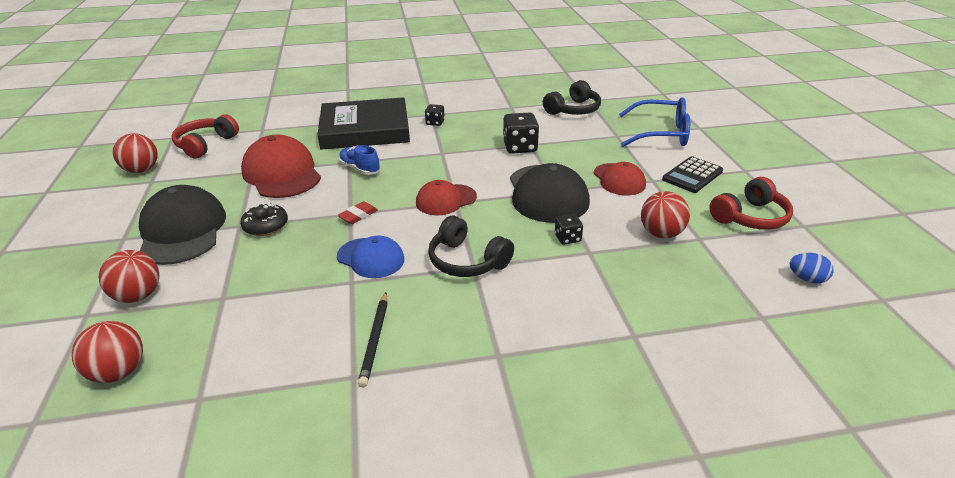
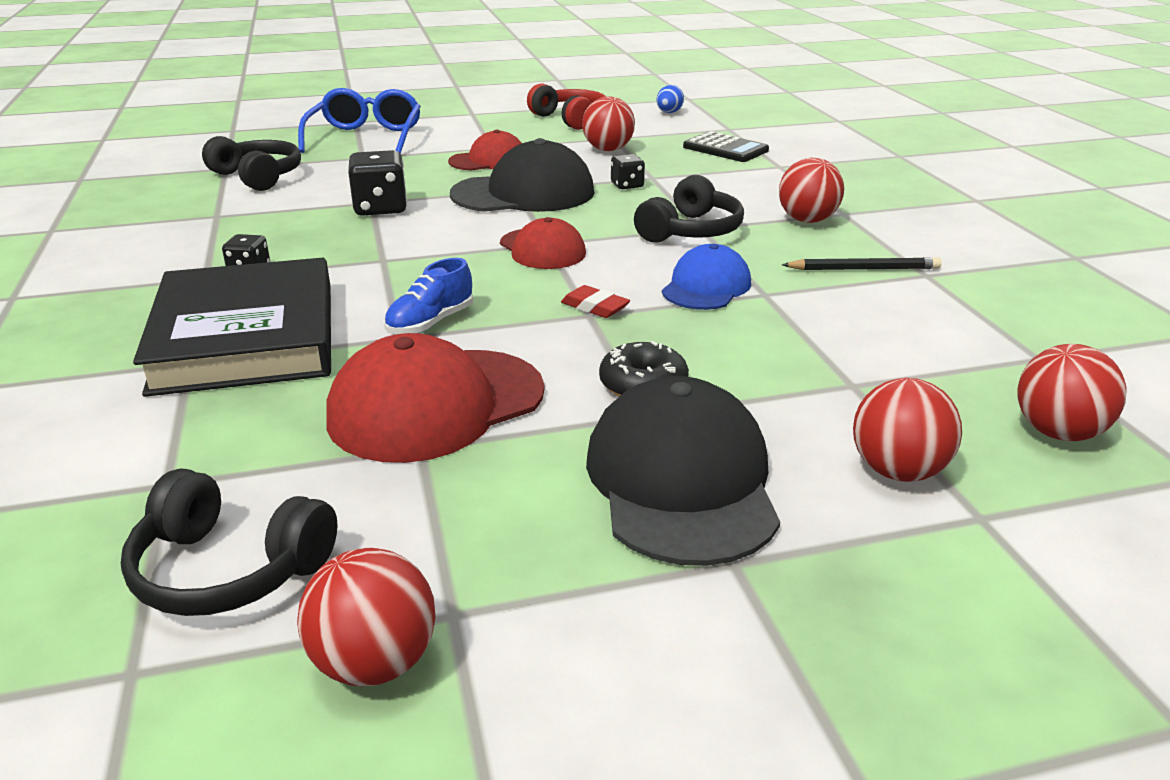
camera: 95 degrees left, 5 degrees down
black cap [139,185,226,265] -> black cap turned 105 degrees clockwise [586,376,780,566]
red headphones [171,114,239,159] -> black headphones [121,468,338,616]
black calculator [662,156,723,193] -> black calculator moved to [683,131,769,162]
none -> red ball [779,158,844,223]

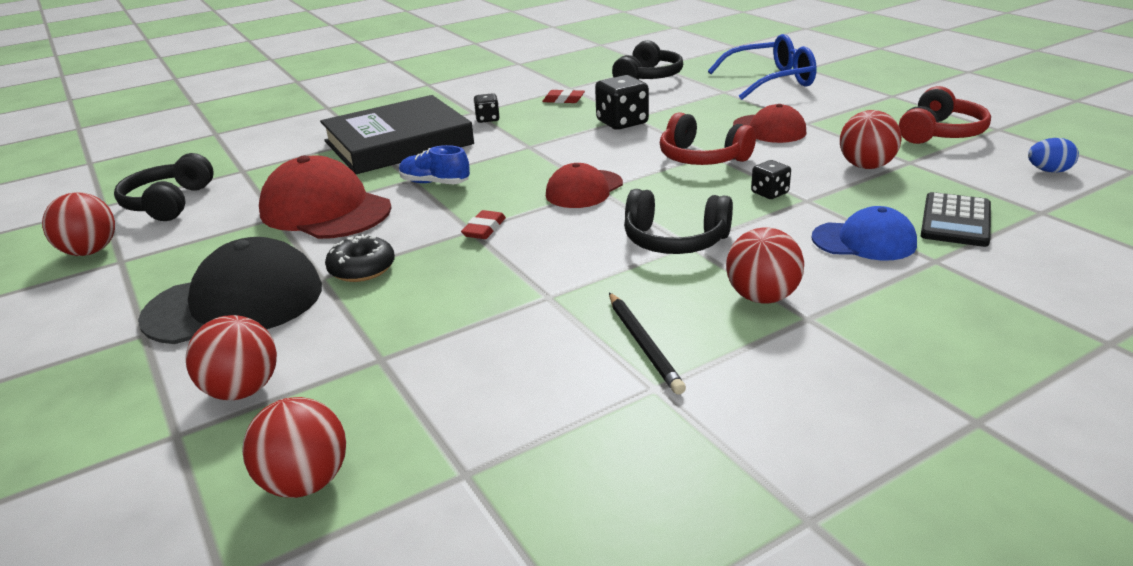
camera: 75 degrees right, 0 degrees up
black cap [450,138,594,212] -> red headphones [660,112,756,165]
blue cap [662,244,751,310] -> blue cap moved to [811,206,917,261]
none -> red eraser [542,89,585,103]

